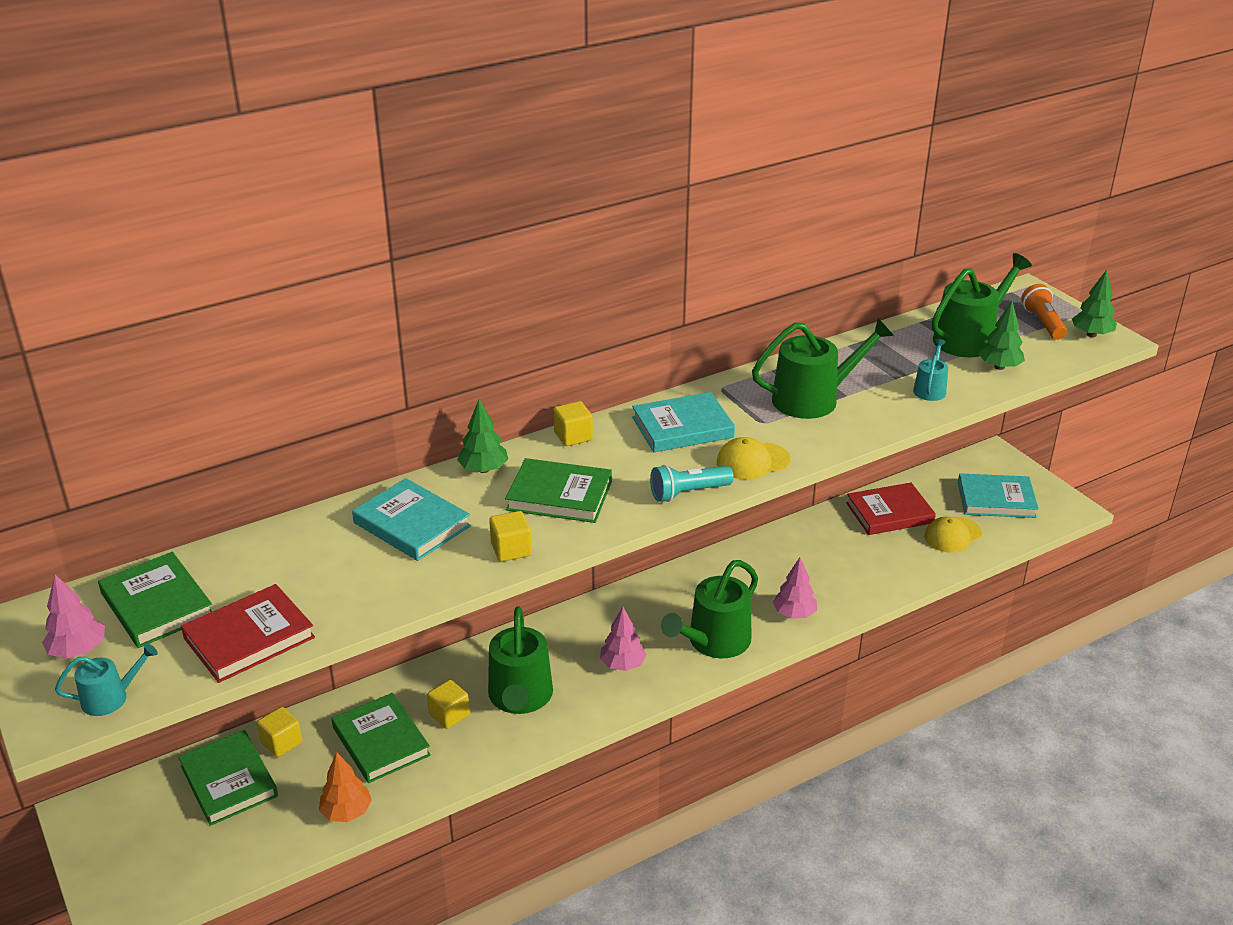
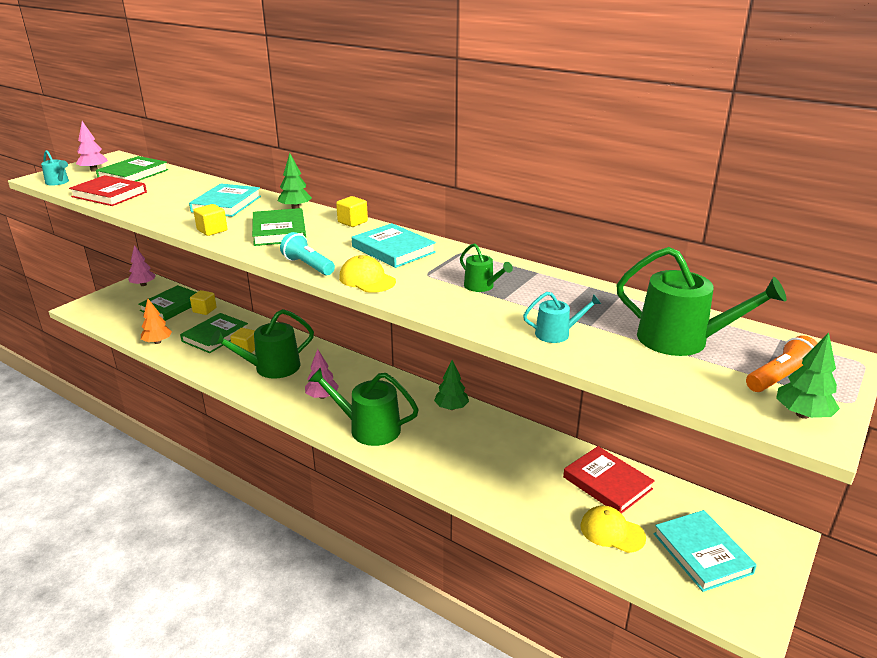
camera: 65 degrees right, 5 degrees down
green watering can [752,318,894,419] -> green watering can [460,243,513,292], size x0.51
pink tree [773,558,817,619] -> pink tree moved to [128,245,156,286]
green tree [978,301,1025,370] -> green tree moved to [434,360,469,410]

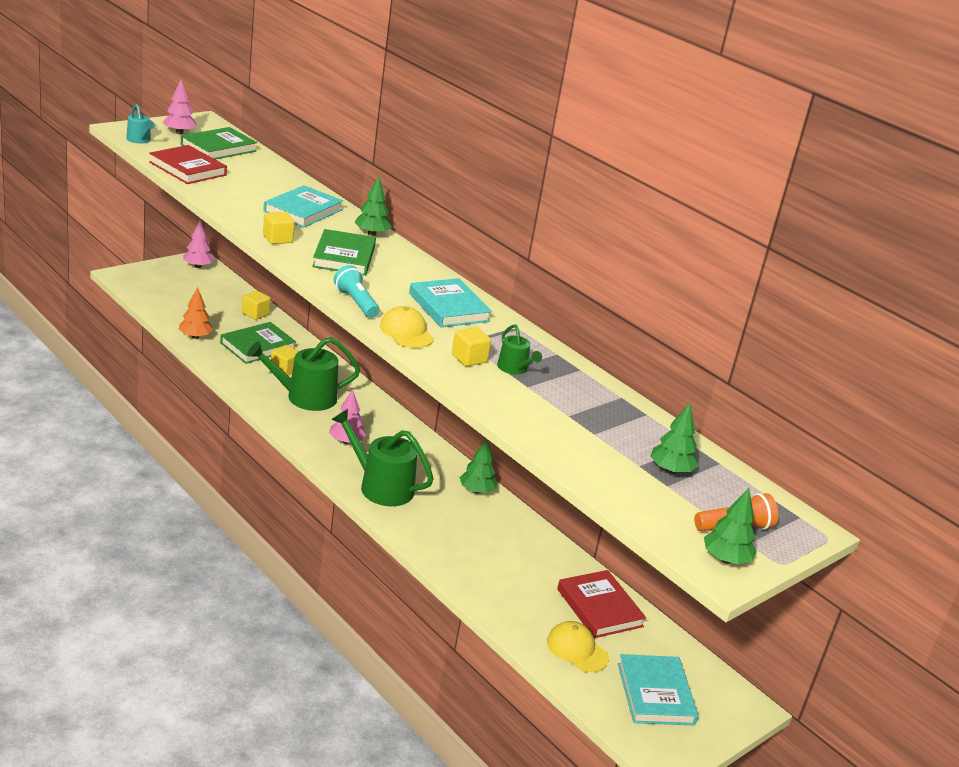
camera: 10 degrees right, 0 degrees up
green book [139,285,197,321] -> none
yellow cube [336,196,368,227] -> yellow cube moved to [452,327,491,367]
turquoise watering can [523,292,601,343] -> none
green watering can [616,247,787,356] -> green tree [650,403,699,474]

